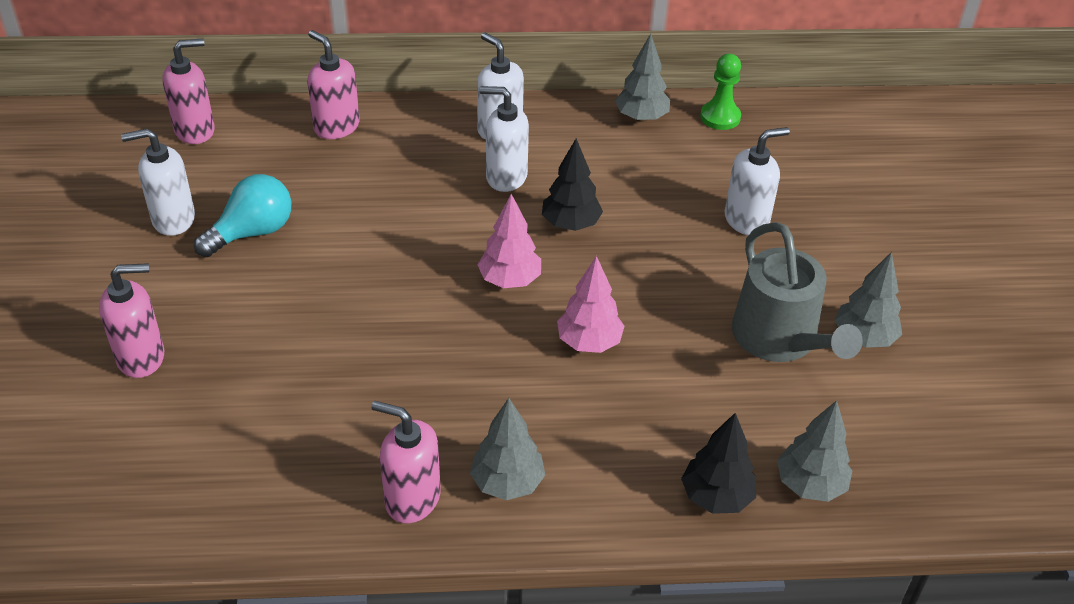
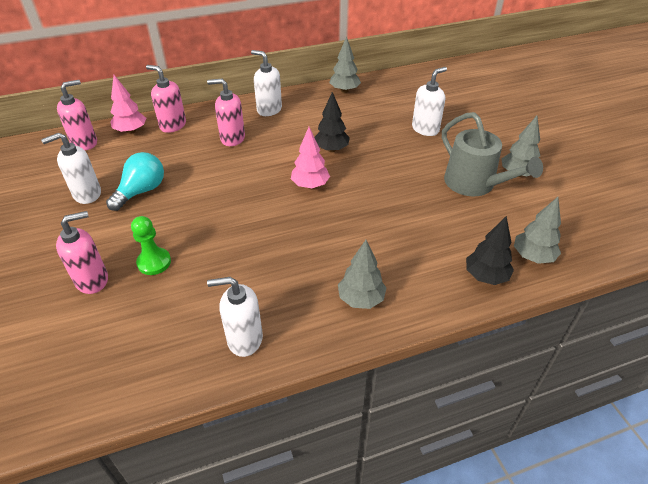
camera: 15 degrees left, 0 degrees up
pink soap dispenser [371,401,441,523] -> pink soap dispenser moved to [207,79,245,146]
white soap dispenser [479,86,529,192] -> white soap dispenser moved to [207,277,263,357]
pink tree [557,256,625,353] -> pink tree moved to [111,75,146,134]
green pawn [700,54,741,130] -> green pawn moved to [131,216,171,275]

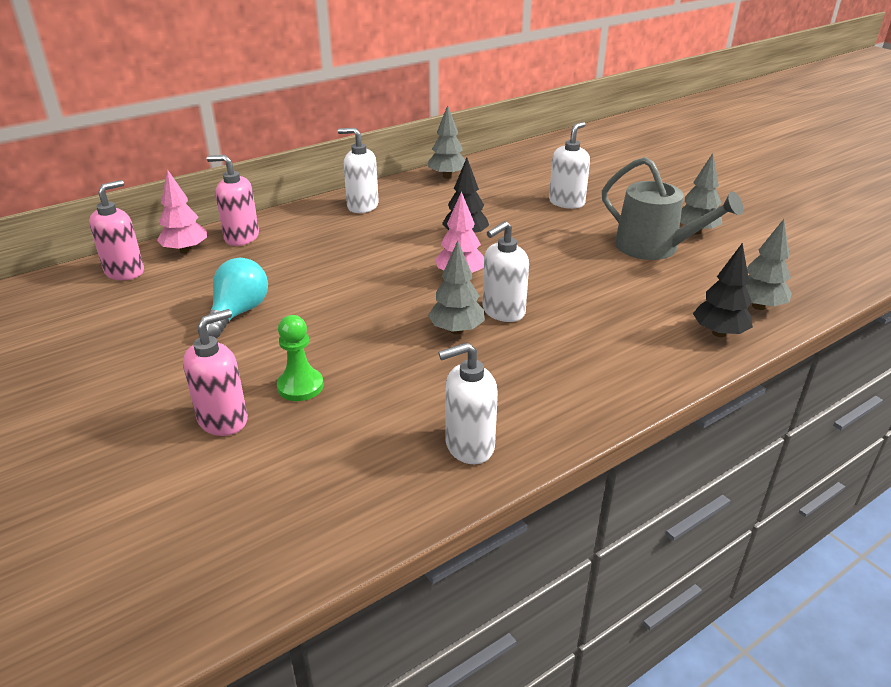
camera: 15 degrees left, 10 degrees down
white soap dispenser [41,133,101,204] -> white soap dispenser moved to [483,221,529,322]
pink soap dispenser [207,79,245,146] -> none
grey tree [338,240,386,309] -> grey tree moved to [428,241,485,335]

